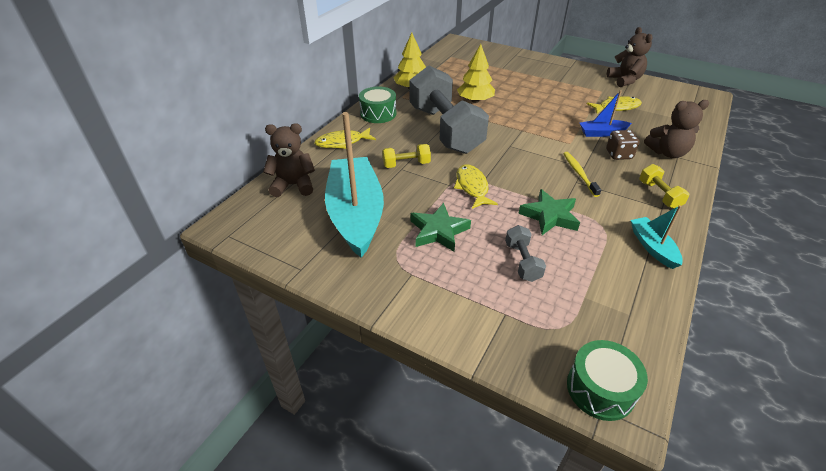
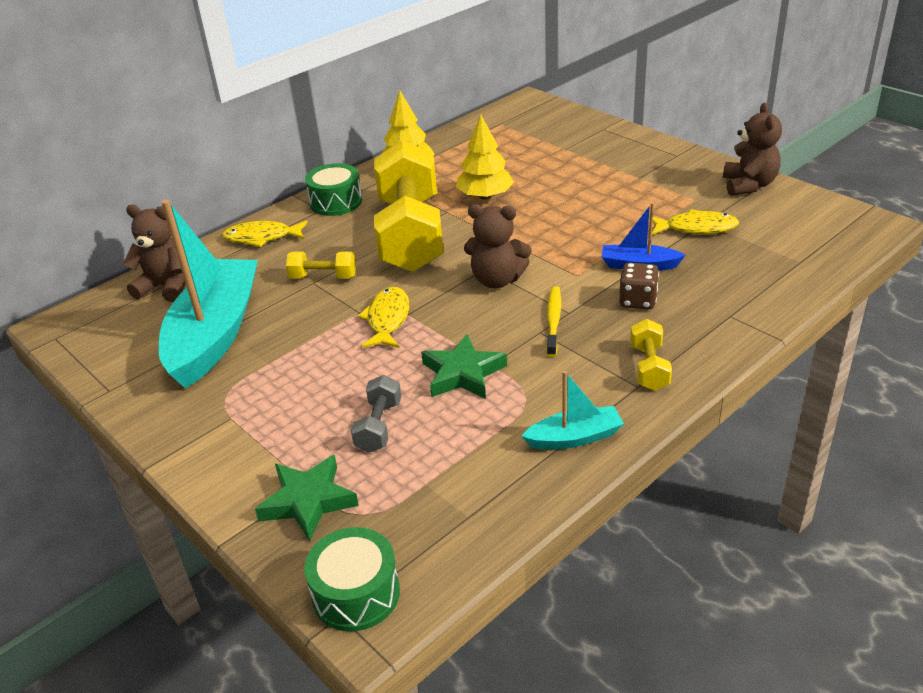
camera: 20 degrees right, 5 degrees down
grey dumbbell [409,65,489,154] -> yellow dumbbell [374,140,444,272]
green star [411,203,471,252] -> green star moved to [255,455,359,542]
turquoise boat [631,205,683,269] -> turquoise boat turned 75 degrees clockwise [521,371,624,450]
brown teddy bear [644,100,709,158] -> brown teddy bear moved to [464,204,532,288]

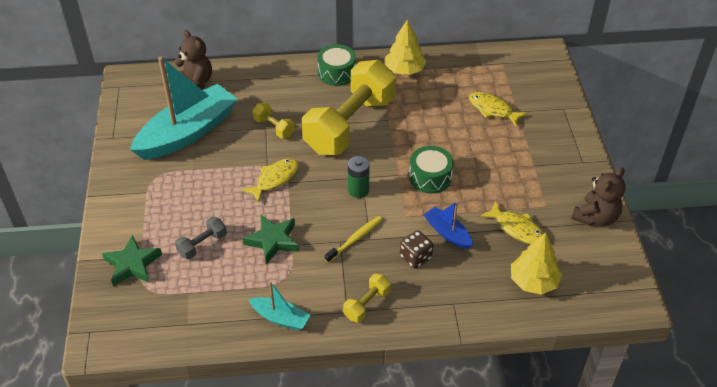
camera: 35 degrees right, 10 degrees up
yellow fish [222,221,308,247] -> yellow fish moved to [469,92,528,127]
green drum [304,527,400,631] -> green drum moved to [409,146,453,194]
yellow tree [456,115,514,199] -> yellow tree moved to [511,233,562,295]
brown teddy bear [464,204,532,288] -> green battery [348,156,369,198]

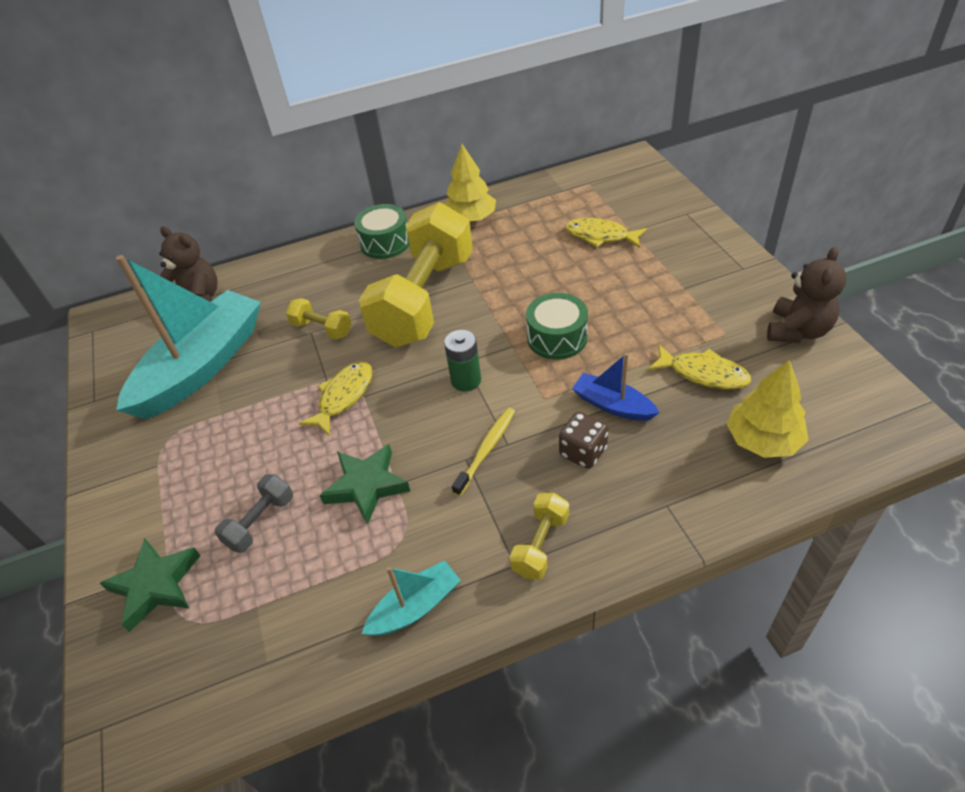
camera: 10 degrees left, 0 degrees up
turquoise boat [248,281,311,331] -> turquoise boat turned 45 degrees counterclockwise [362,560,461,636]

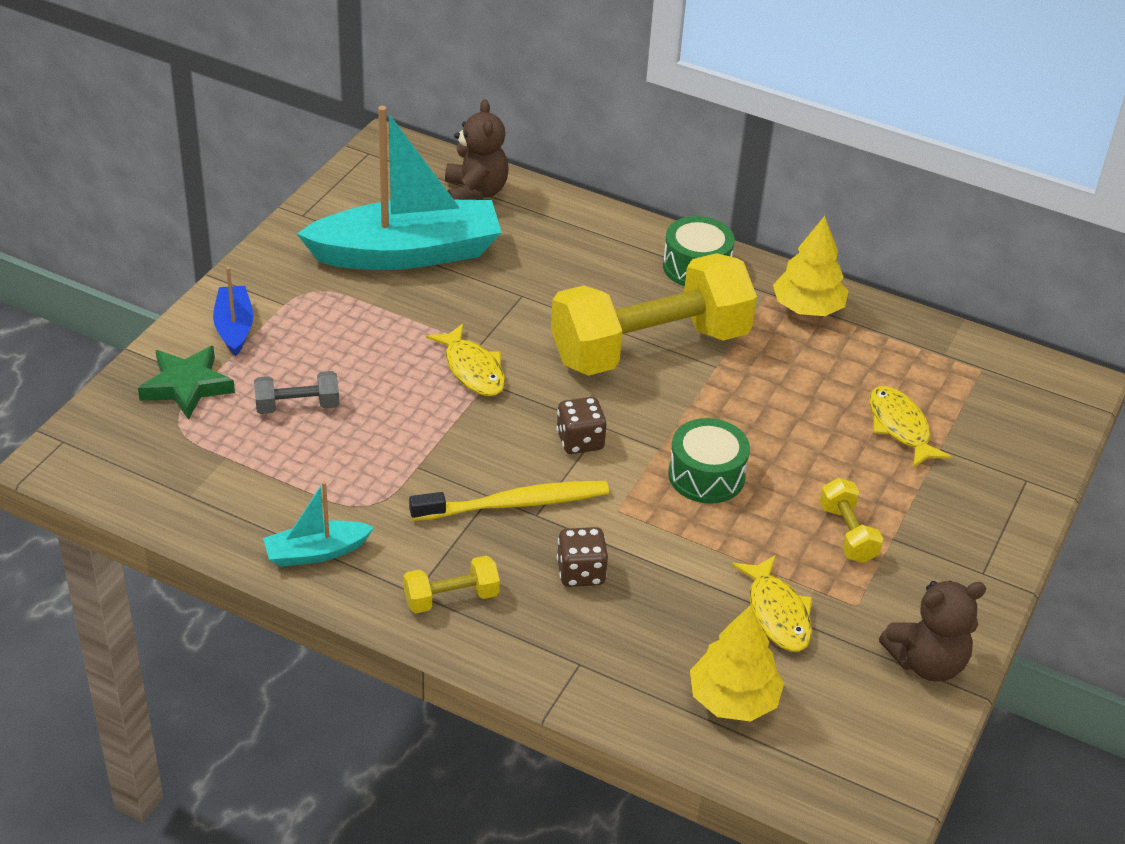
camera: 40 degrees right, 5 degrees down
yellow dumbbell [286,298,352,340] -> yellow dumbbell moved to [820,478,883,563]
yellow fish [299,362,373,436] -> yellow fish turned 75 degrees clockwise [426,324,505,396]
green star [319,444,410,525] -> none
turquoise boat [362,560,461,636] -> turquoise boat turned 150 degrees clockwise [263,481,374,567]
green battery [444,330,481,392] -> brown dice [556,397,607,454]
yellow toothbrush [452,408,515,496] -> yellow toothbrush [409,481,609,521], size x1.51
blue boat [572,353,660,421] -> blue boat moved to [213,267,253,356]

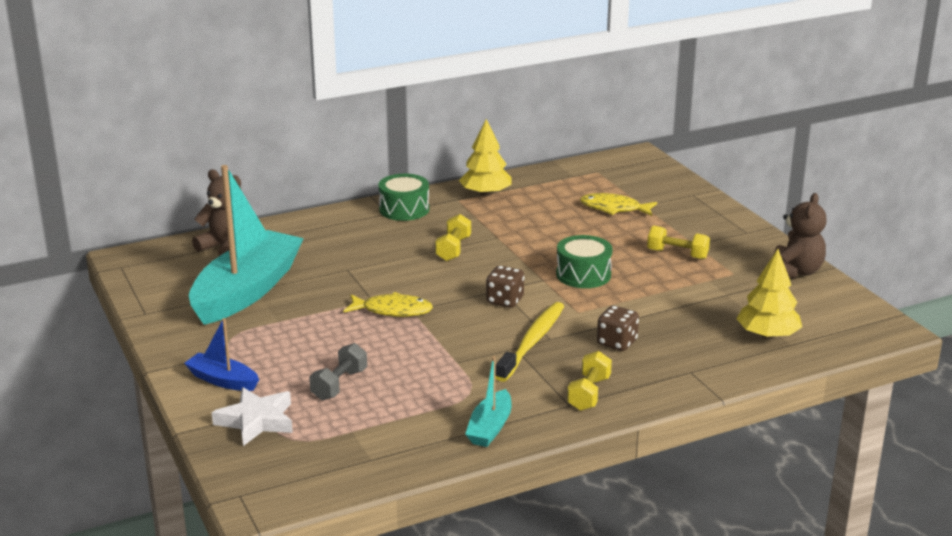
camera: 50 degrees left, 15 degrees down
green star [138,346,235,420] -> white star [212,387,293,446]
yellow dumbbell [551,253,757,376] -> yellow dumbbell [435,214,471,261], size x0.41
yellow fish [732,555,812,651] -> none

